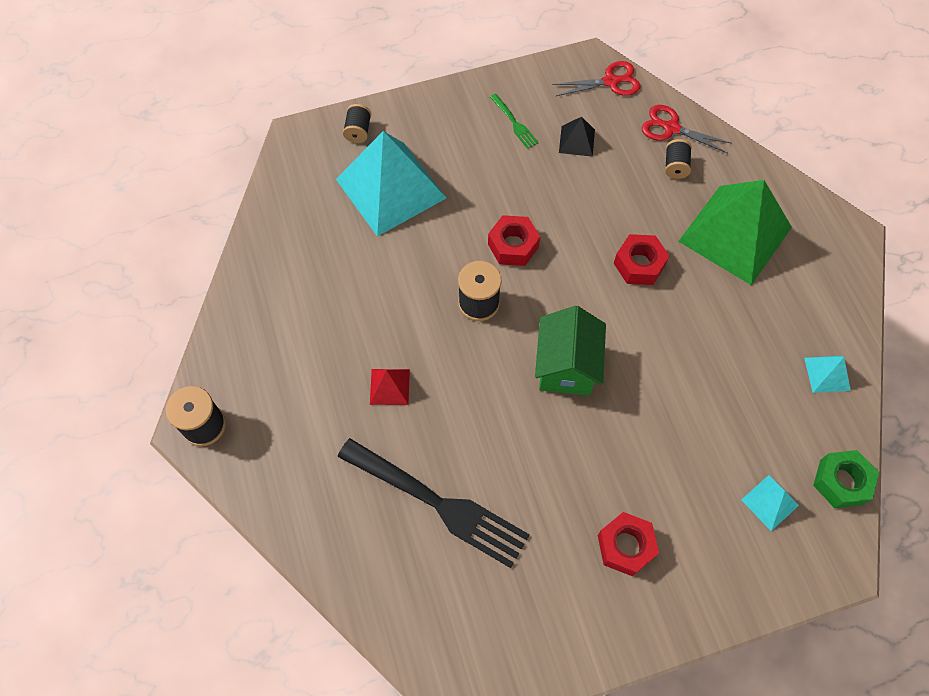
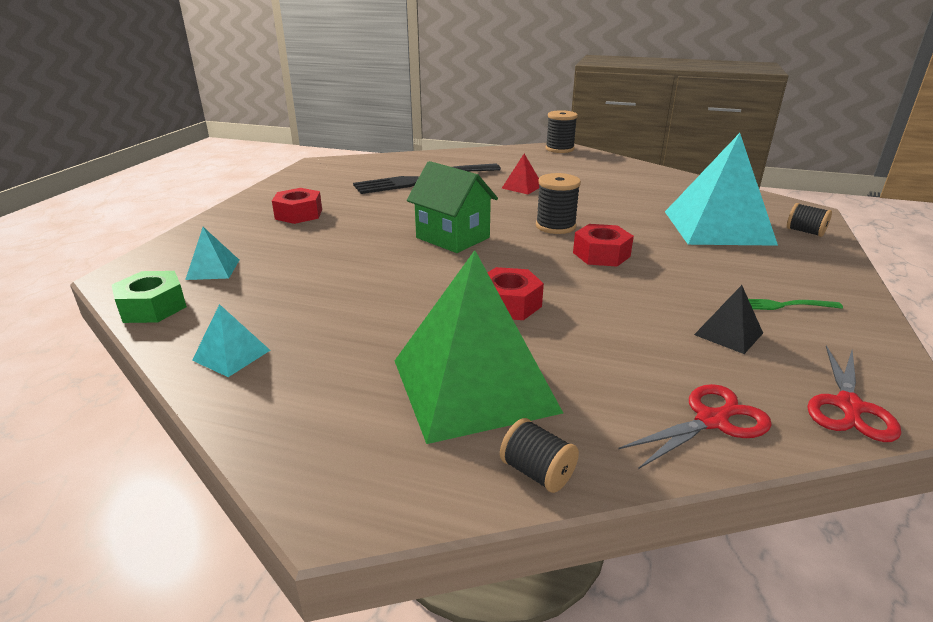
camera: 125 degrees right, 35 degrees down
black spool [665,139,692,179] -> black spool moved to [500,418,579,493]

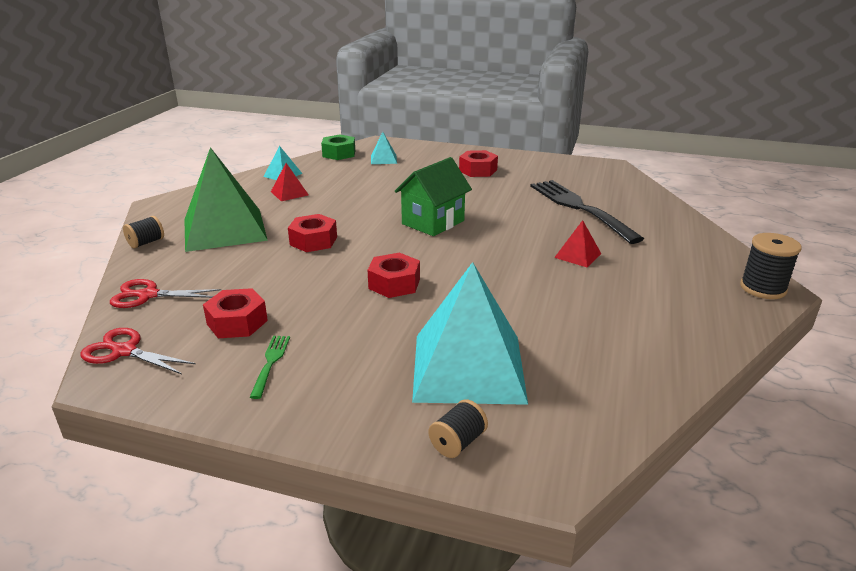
camera: 90 degrees right, 0 degrees up
black spool [536,173,581,234] -> none
red scissors [618,384,772,469] -> red scissors turned 120 degrees clockwise [110,279,221,308]
black pyramid [694,285,763,354] -> red nut [203,288,268,338]
none -> red pyramid [271,163,308,201]

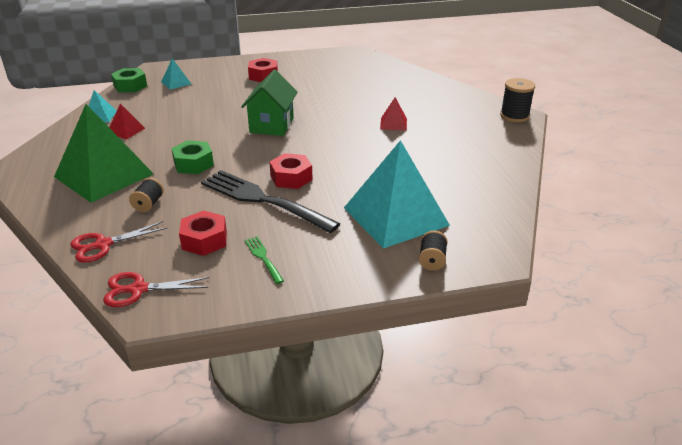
camera: 30 degrees left, 5 degrees up
black spool [123,216,164,249] -> black spool moved to [129,178,164,212]
red nut [288,214,337,252] -> green nut [171,140,214,174]
black fork [530,180,644,244] -> black fork moved to [201,170,340,233]

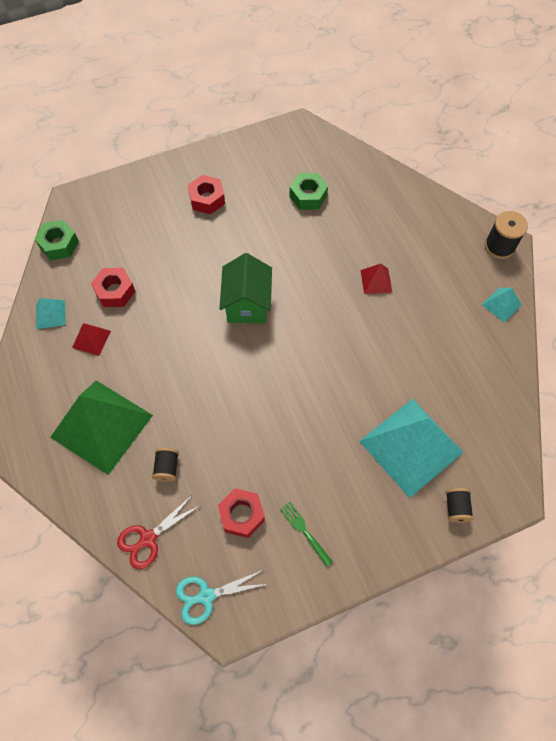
camera: 10 degrees left, 30 degrees up
red scissors [103,272,209,307] -> turquoise scissors [176,570,268,625]
turquoise pyramid [161,58,191,89] -> turquoise pyramid moved to [482,288,522,323]
green nut [171,140,214,174] -> green nut moved to [289,173,328,210]
black fork [201,170,340,233] -> none
red nut [269,153,313,189] -> red nut moved to [91,268,136,307]

